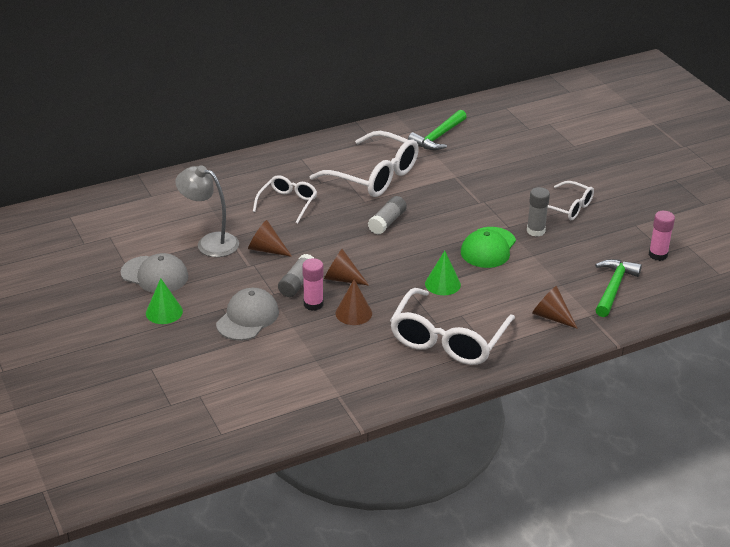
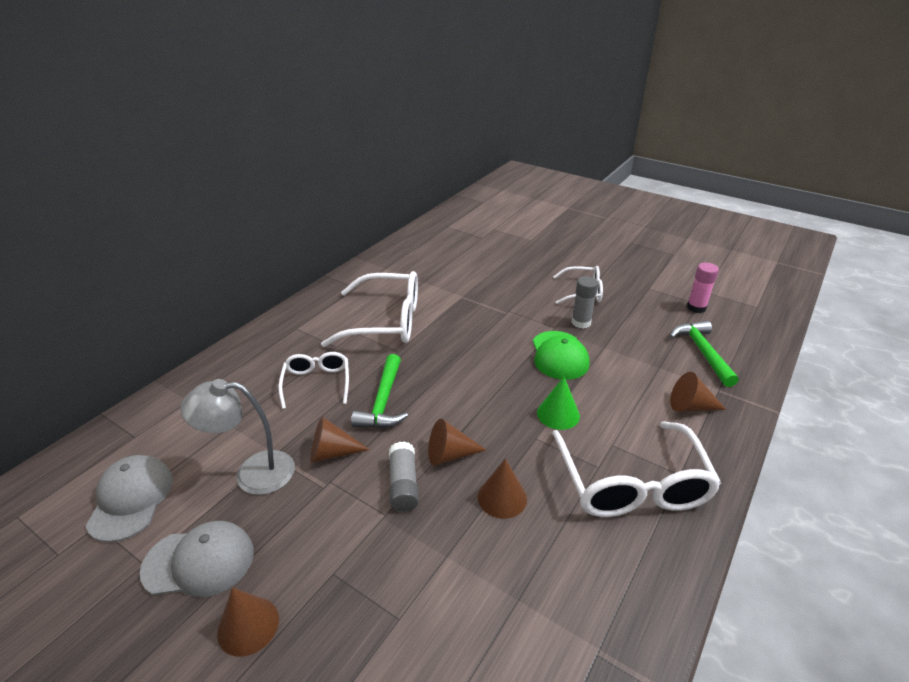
camera: 30 degrees left, 0 degrees up
green cone [146,278,183,324] -> brown cone [217,588,279,657]
grey cap [216,288,279,341] -> grey cap moved to [86,455,173,542]
pink glue stick [302,258,324,311] -> none
grey glue stick [368,196,407,235] -> none
green hammer [408,110,467,150] -> green hammer moved to [351,354,408,428]

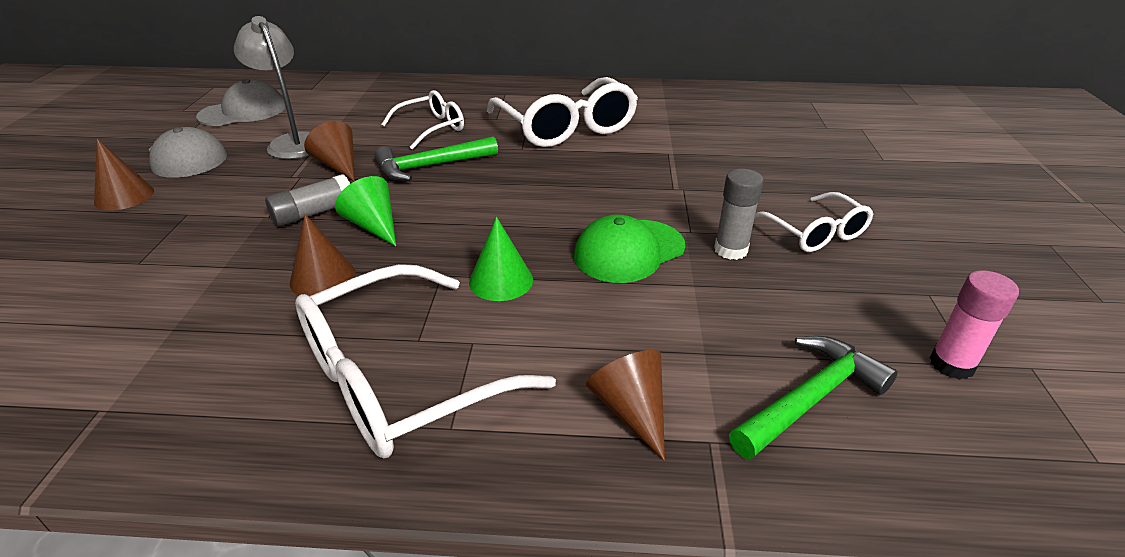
camera: 60 degrees right, 0 degrees up
brown cone [428,419,486,466] -> green cone [335,176,396,246]

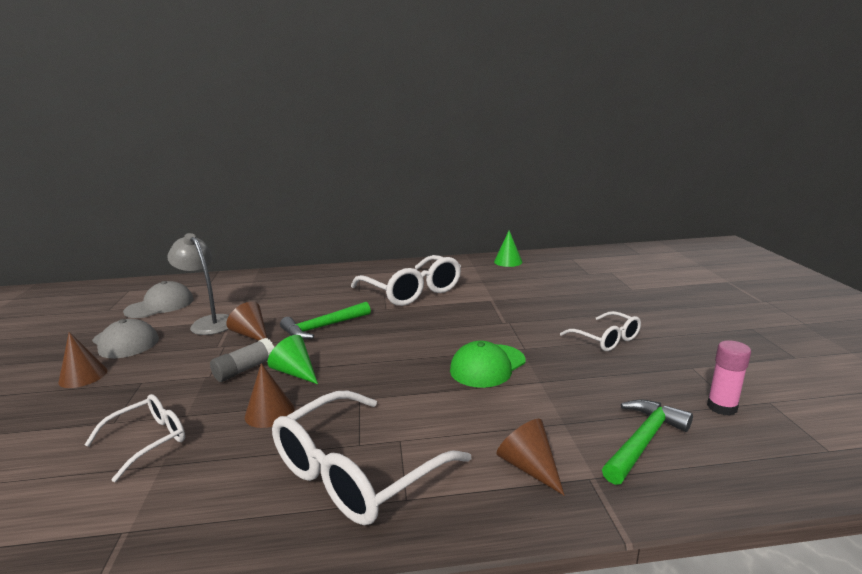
camera: 10 degrees left, 15 degrees down
white glasses [381,90,464,150] -> white glasses moved to [84,394,185,482]
green cone [469,217,533,301] -> green cone moved to [494,231,523,267]
grey glue stick [714,169,764,260] -> none

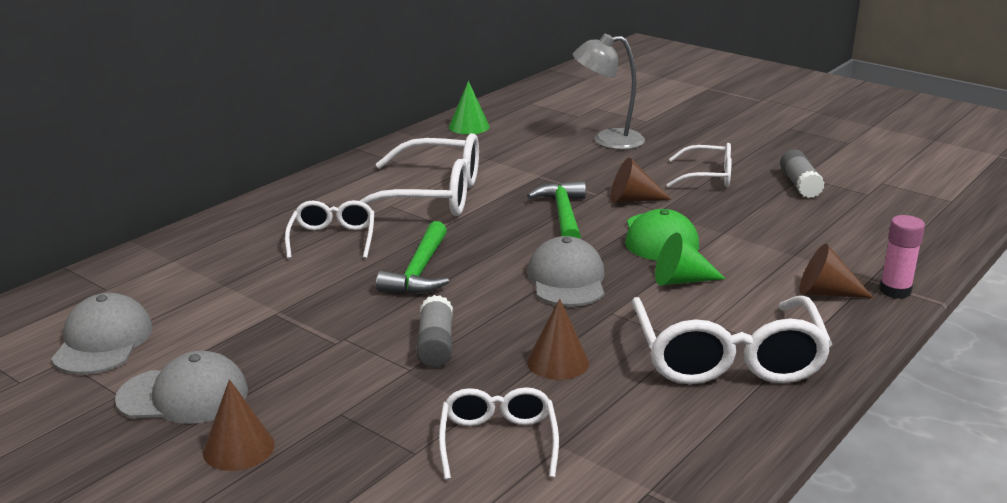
camera: 45 degrees left, 5 degrees up
grey lamp [167,233,229,335] -> grey lamp moved to [573,34,645,150]
brown cone [226,302,267,341] -> brown cone moved to [611,158,672,203]
green cone [267,335,318,384] -> green cone moved to [655,233,726,285]
green hammer [602,399,693,485] -> green hammer moved to [527,181,586,239]
pink glue stick [707,340,751,416] -> pink glue stick moved to [879,215,925,299]
none -> white glasses [285,200,374,259]
none -> grey cap [527,236,604,307]
none -> grey glue stick [780,150,824,198]

